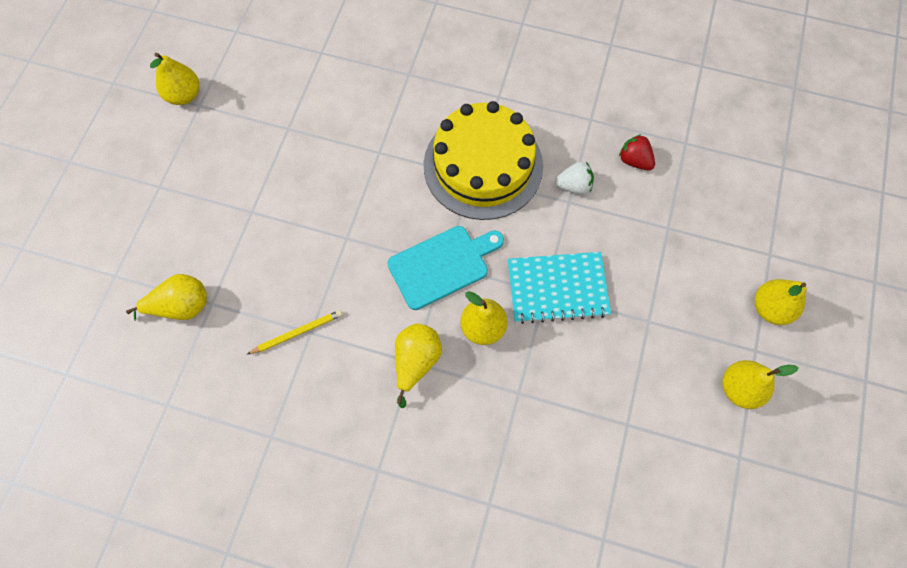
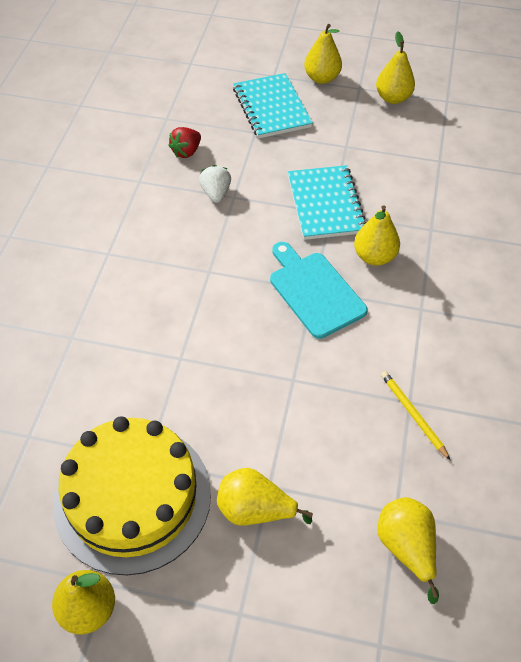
camera: 95 degrees left, 15 degrees down
yellow pear [395,324,442,408] -> yellow pear moved to [217,468,313,526]
yellow cake [424,101,543,220] -> yellow cake moved to [53,416,211,575]
none -> turquoise notebook [233,73,313,139]

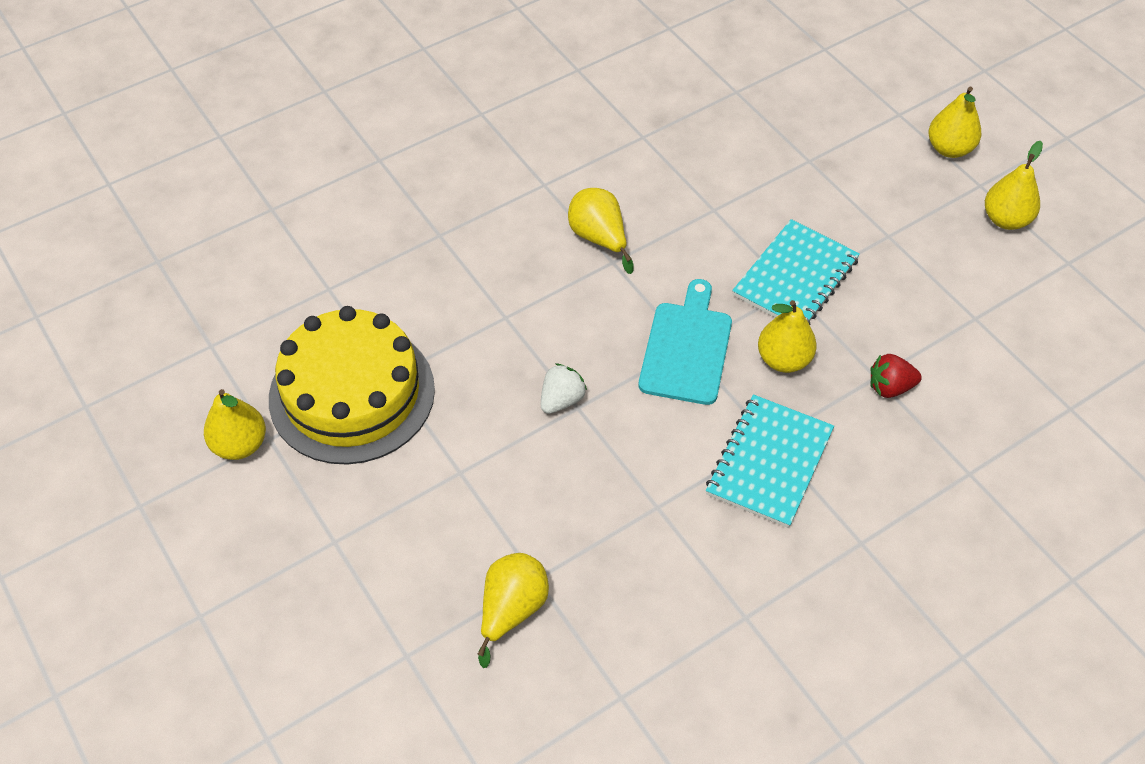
camera: 45 degrees right, 0 degrees up
red strawberry [168,127,201,158] -> red strawberry moved to [870,354,922,398]
white strawberry [199,165,231,203] -> white strawberry moved to [541,363,587,414]
yellow pear [217,468,313,526] -> yellow pear moved to [568,188,634,274]
turquoise notebook [233,73,313,139] -> turquoise notebook moved to [706,394,834,528]
yellow pencil [381,371,450,460] -> none

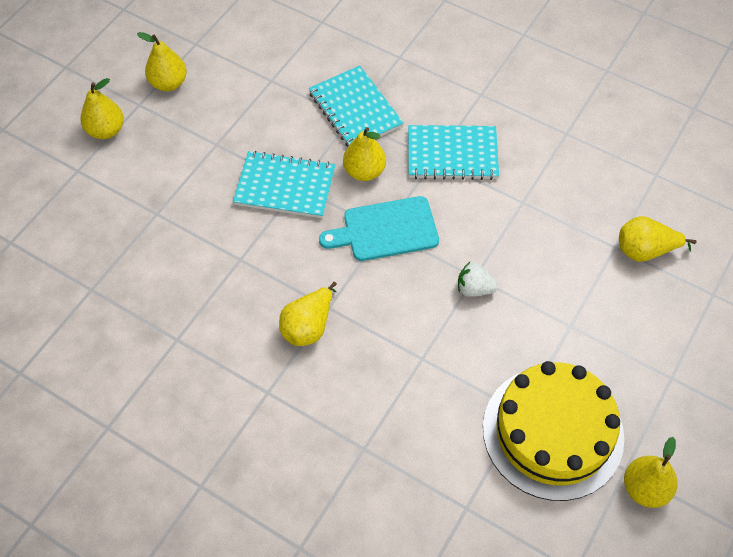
camera: 115 degrees left, 5 degrees up
red strawberry [870,354,922,398] -> turquoise notebook [309,66,404,146]

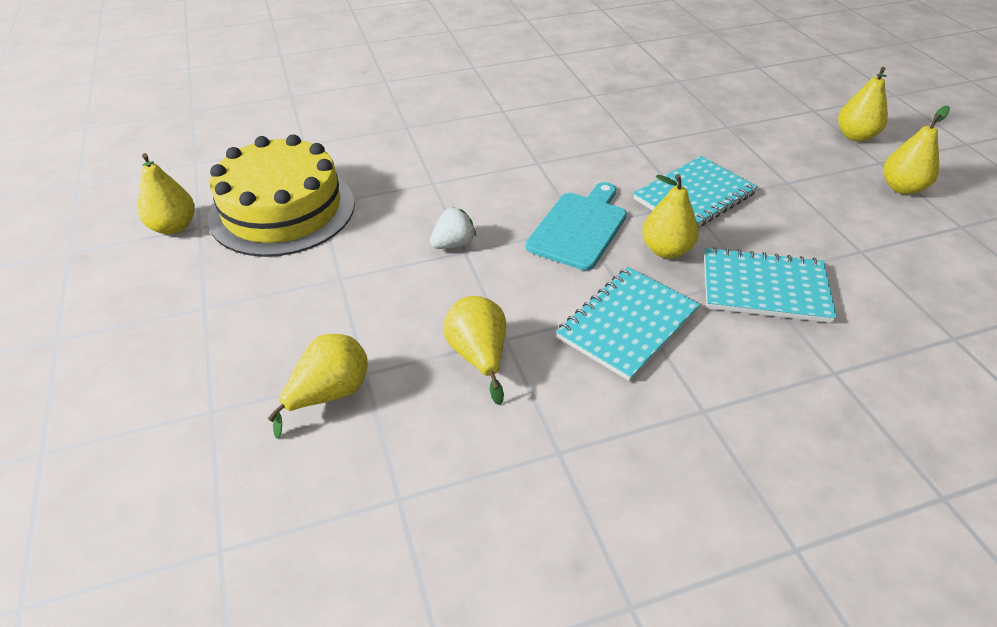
camera: 130 degrees right, 15 degrees down
yellow pear [279,282,337,346] -> yellow pear moved to [443,296,506,405]

